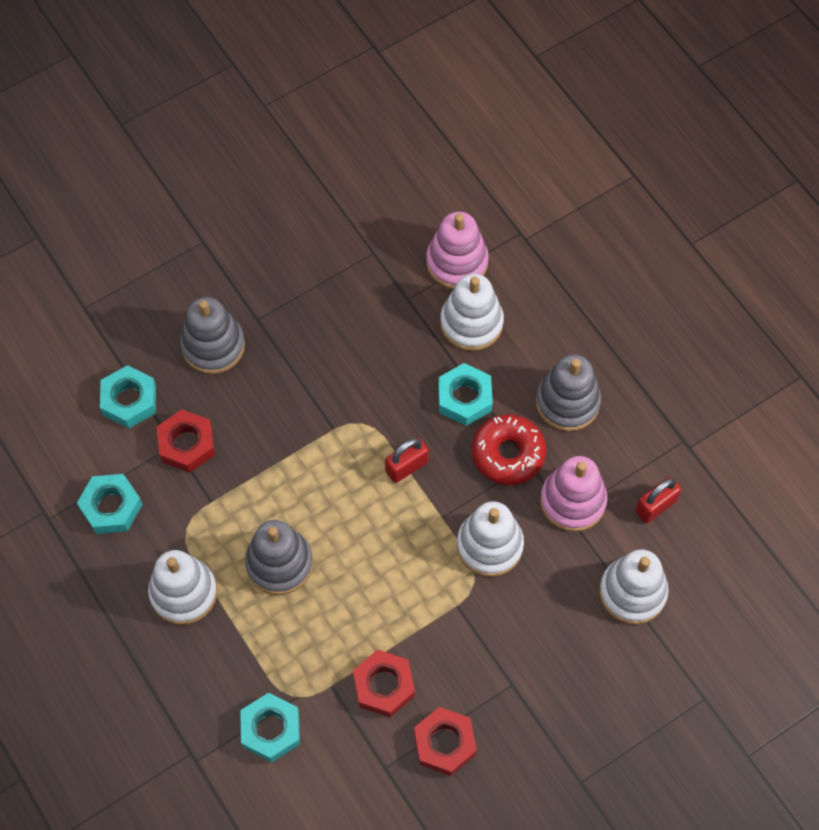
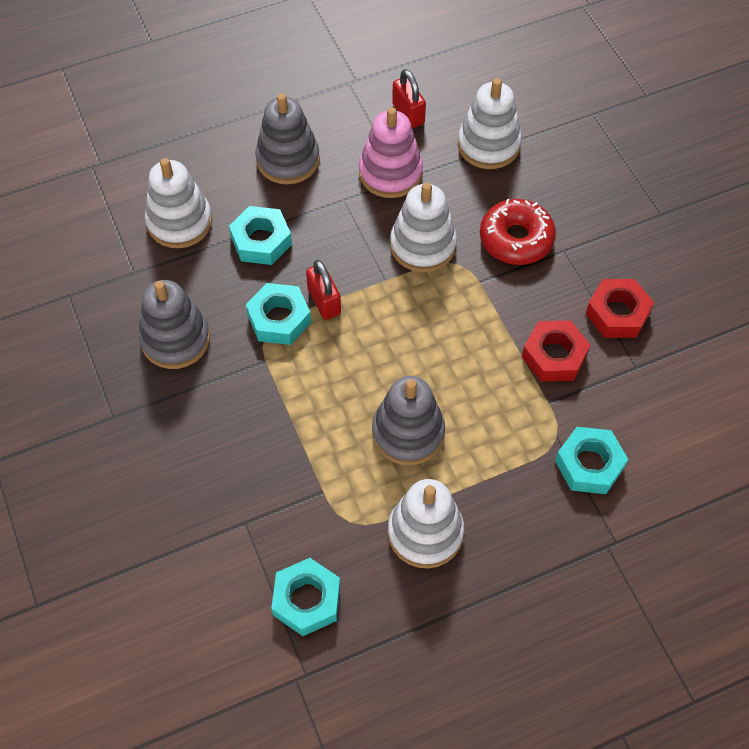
camera: 80 degrees left, 5 degrees down
turquoise nut [100,365,156,428] -> turquoise nut moved to [246,283,311,345]
red nut [157,409,215,473] -> none
grey stacking toy [180,297,245,374] -> grey stacking toy moved to [139,280,210,369]
pink stacking toy [426,212,489,289] -> none
red donut [472,414,546,485] -> red donut moved to [480,199,556,265]

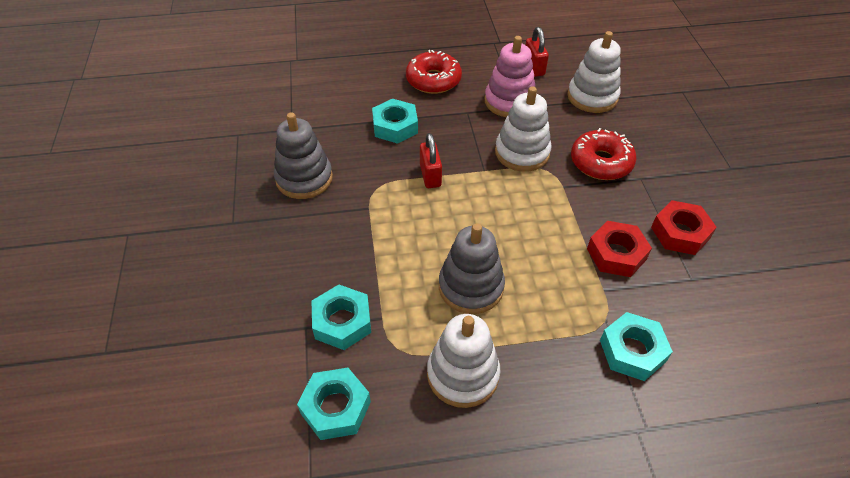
camera: 15 degrees right, 10 degrees down
white stacking toy [145,158,212,248] -> none
turquoise nut [246,283,311,345] -> turquoise nut moved to [312,285,371,350]
grey stacking toy [255,94,320,184] -> red donut [406,50,462,94]

